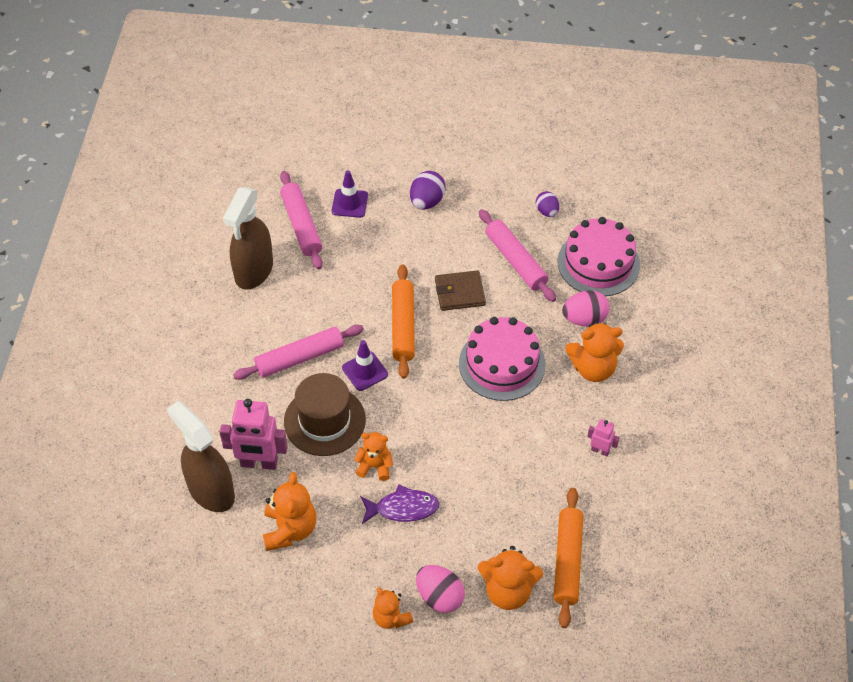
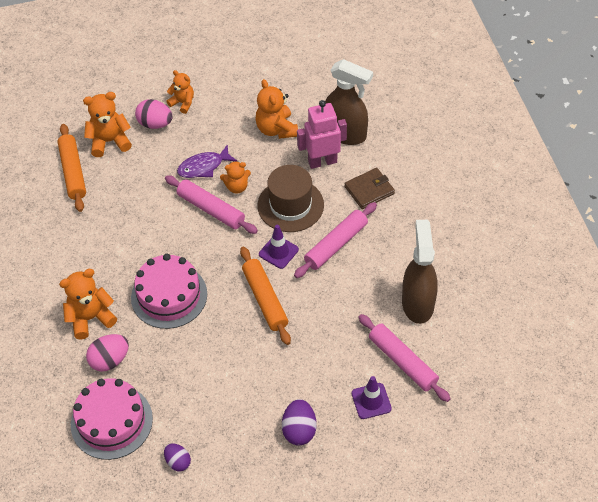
camera: 160 degrees right, 0 degrees up
brown wallet [435,270,486,311] -> brown wallet moved to [344,168,395,209]
pink rolling pin [479,209,556,302] -> pink rolling pin moved to [165,175,258,234]
pink robot [587,419,620,457] -> none

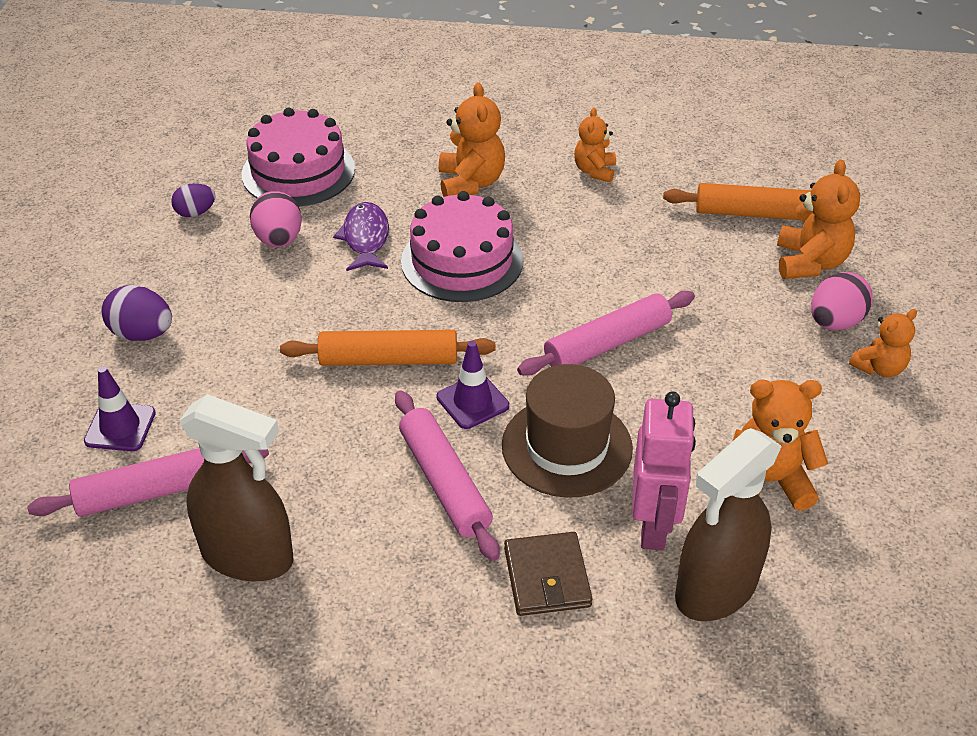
camera: 110 degrees right, 10 degrees down
pink egg [86,334,129,372] -> pink egg moved to [250,191,302,247]
purple fish [177,145,237,178] -> purple fish moved to [333,202,389,271]
orange teddy bear [220,161,251,193] -> orange teddy bear moved to [574,108,616,183]

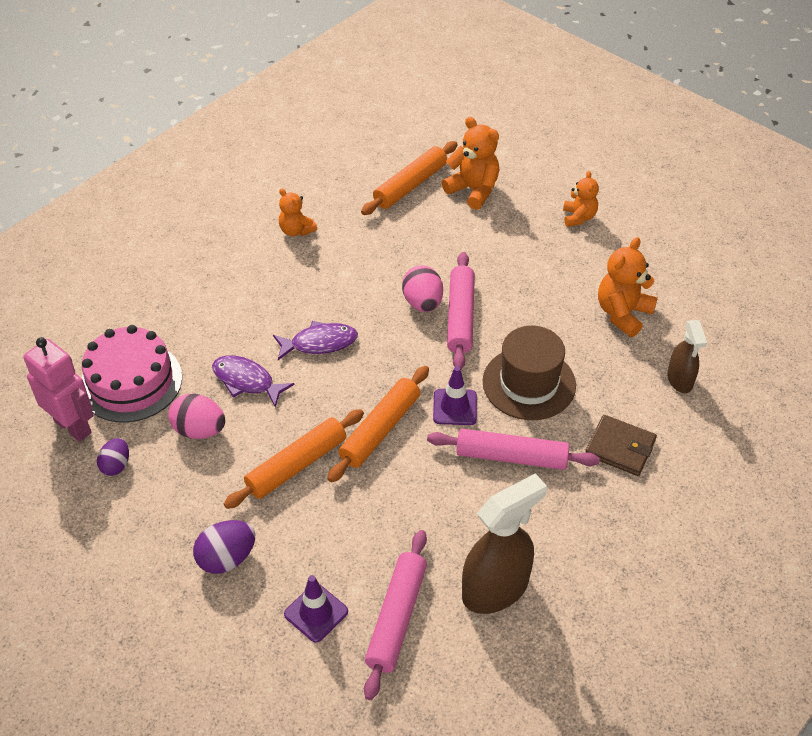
camera: 55 degrees left, 5 degrees up
pink cake [401,191,523,302] -> purple fish [273,321,358,360]
orange teddy bear [438,82,505,197] -> none
pink robot [632,392,696,550] -> pink robot moved to [23,337,94,442]
brown spray bottle [675,428,782,621] -> brown spray bottle [667,320,707,393], size x0.58
pink egg [811,272,873,330] -> pink egg moved to [402,265,443,312]
none -> orange rolling pin [224,409,364,509]

